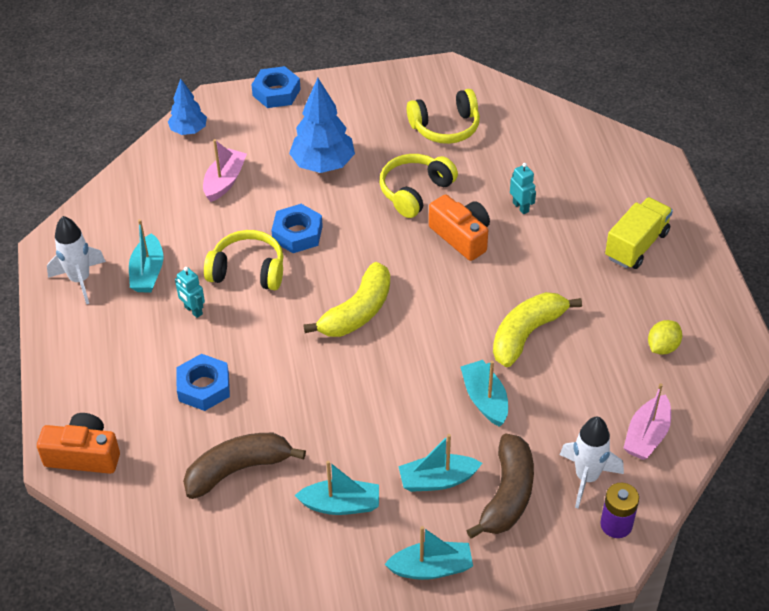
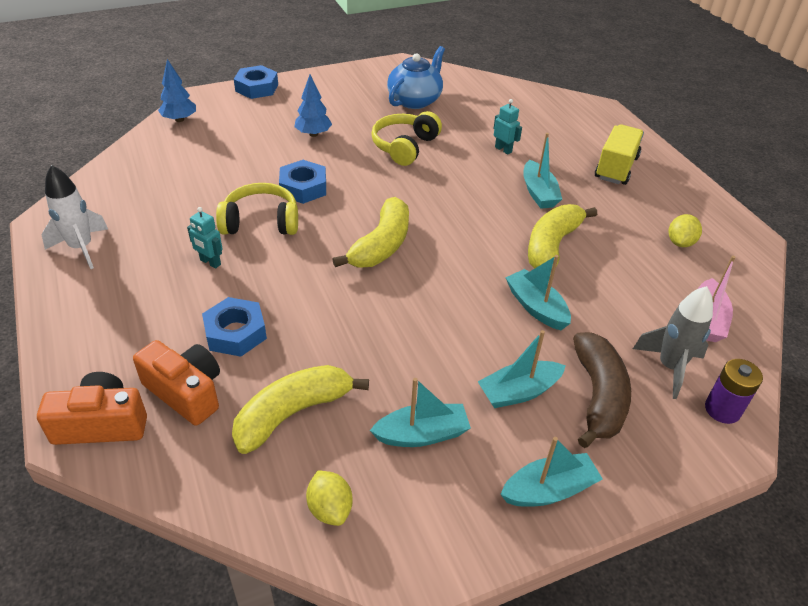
camera: 15 degrees left, 5 degrees down
turquoise boat [129,219,163,292] -> turquoise boat moved to [523,133,562,209]
brown banana [183,433,306,499] -> yellow banana [232,365,369,454]
pink boat [203,139,247,202] -> none
blue tree [289,78,355,173] -> blue tree [294,74,332,137], size x0.62
yellow headphones [407,89,480,144] -> blue teapot [387,46,445,109]
orange camera [429,194,490,261] -> orange camera moved to [133,340,220,426]
white rocket [560,417,624,508] -> grey rocket [633,286,713,399]
none -> yellow lemon [306,470,353,526]

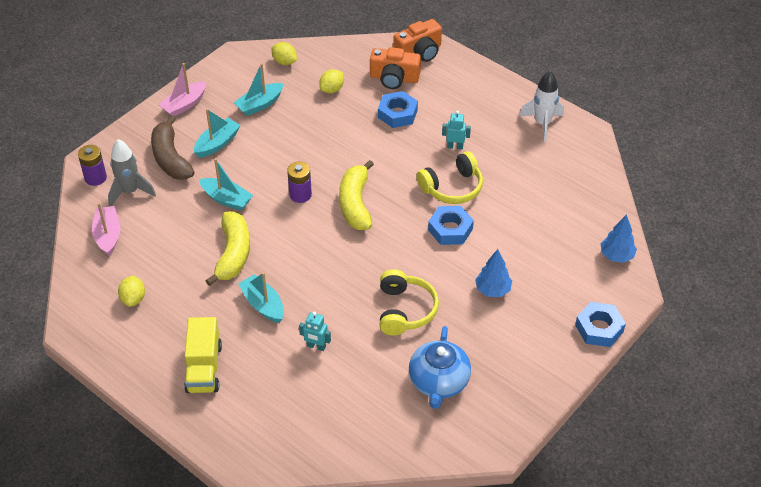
camera: 155 degrees right, 5 degrees up
yellow banana [232,365,369,454] -> yellow lemon [319,69,344,93]
turquoise boat [500,437,603,507] -> pink boat [159,63,206,117]
none -> purple battery [287,162,312,203]

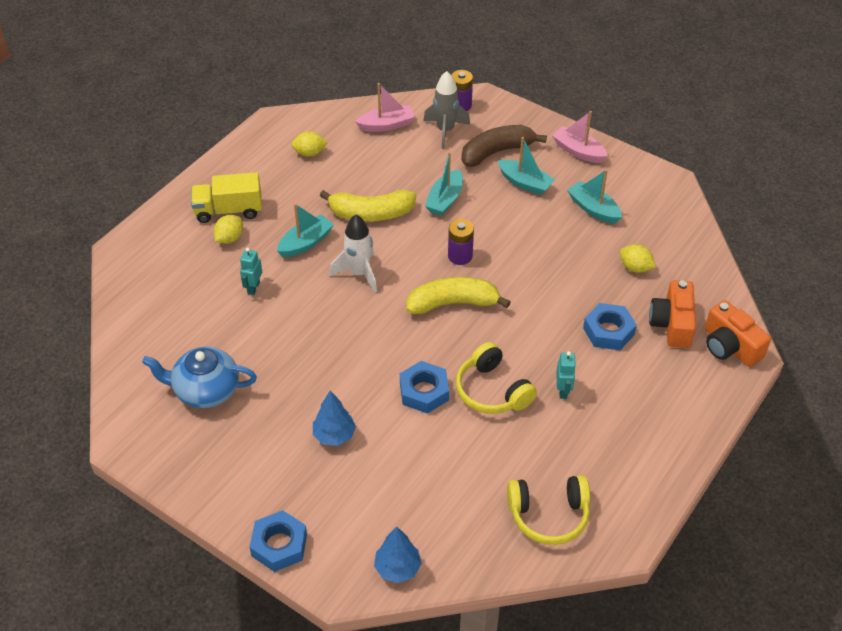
camera: 85 degrees right, 0 degrees up
yellow lemon [272,42,297,65] -> yellow lemon moved to [214,215,243,244]
yellow headphones [380,269,439,336] -> yellow headphones moved to [507,475,590,545]
white rocket [519,71,564,142] -> white rocket moved to [329,214,377,293]

